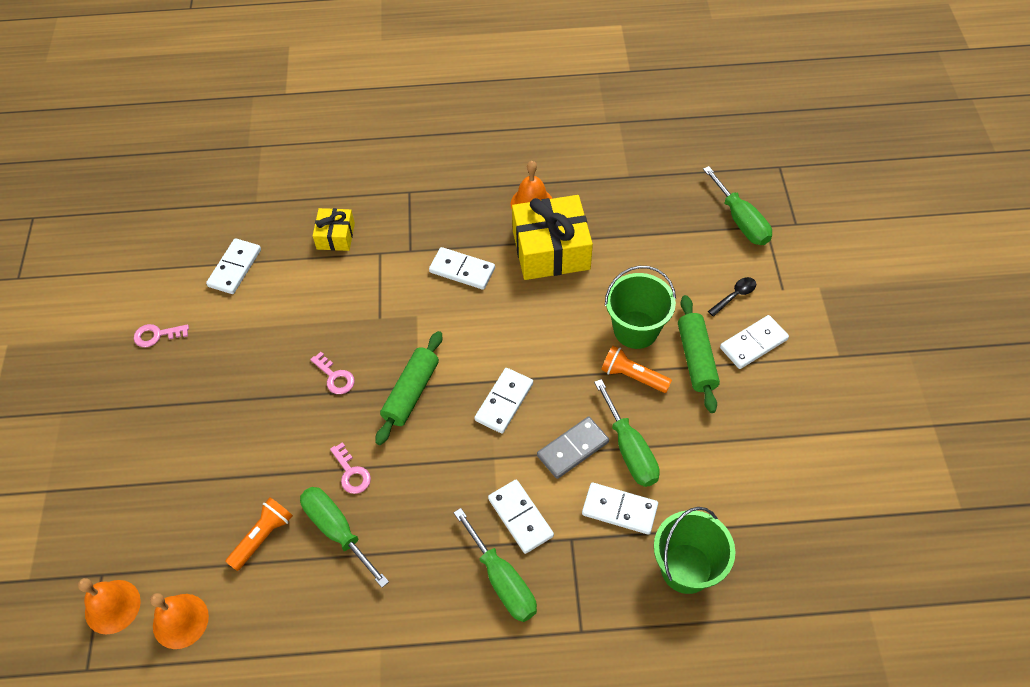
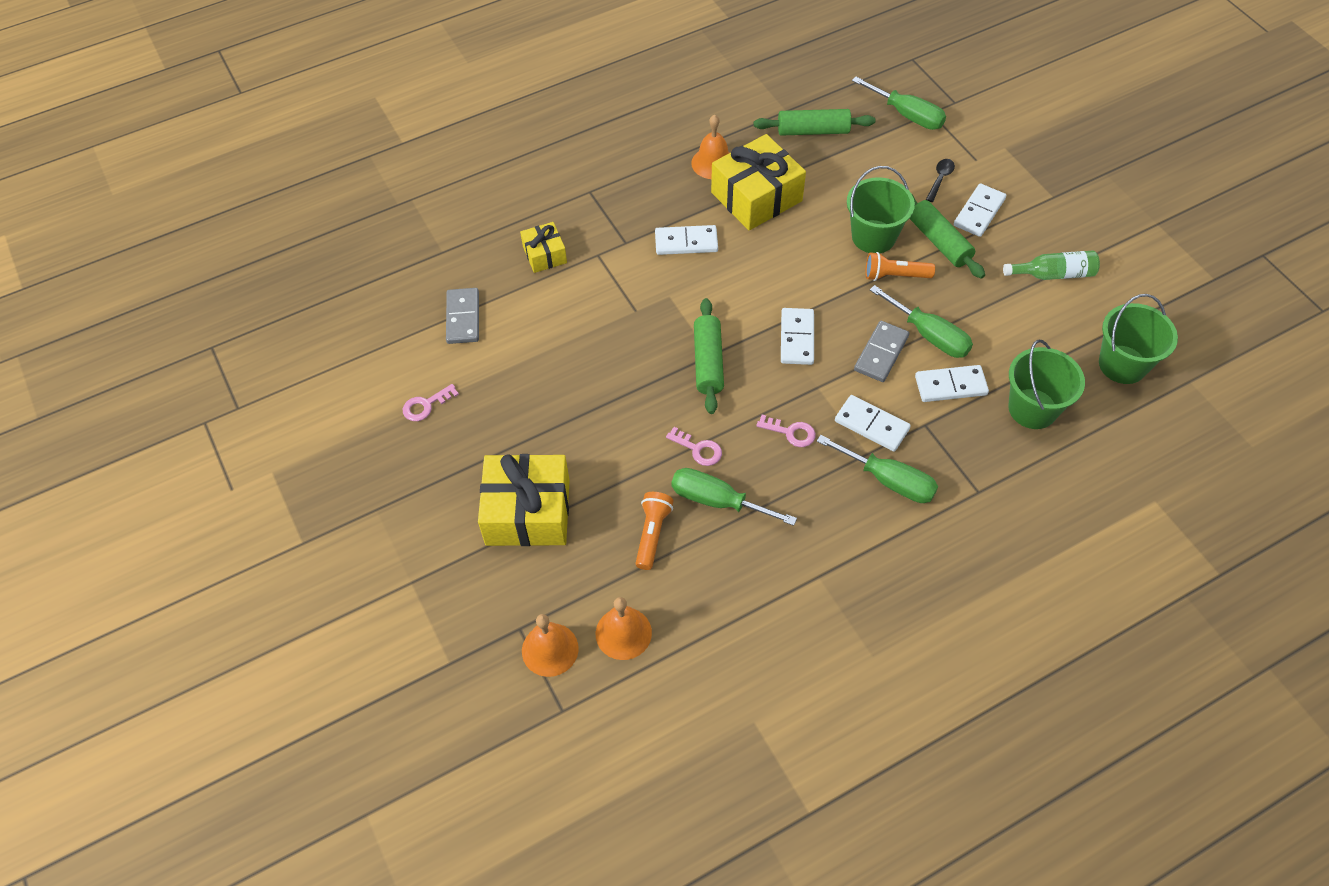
camera: 25 degrees left, 0 degrees up
white domino [206,238,261,294] -> grey domino [446,288,479,344]
pink key [310,352,355,394] -> pink key moved to [756,415,816,447]
none -> yellow gift [478,454,570,546]
none -> green rolling pin [754,109,875,135]
none -> green bottle [1003,250,1100,280]
none -> green bucket [1099,294,1178,384]

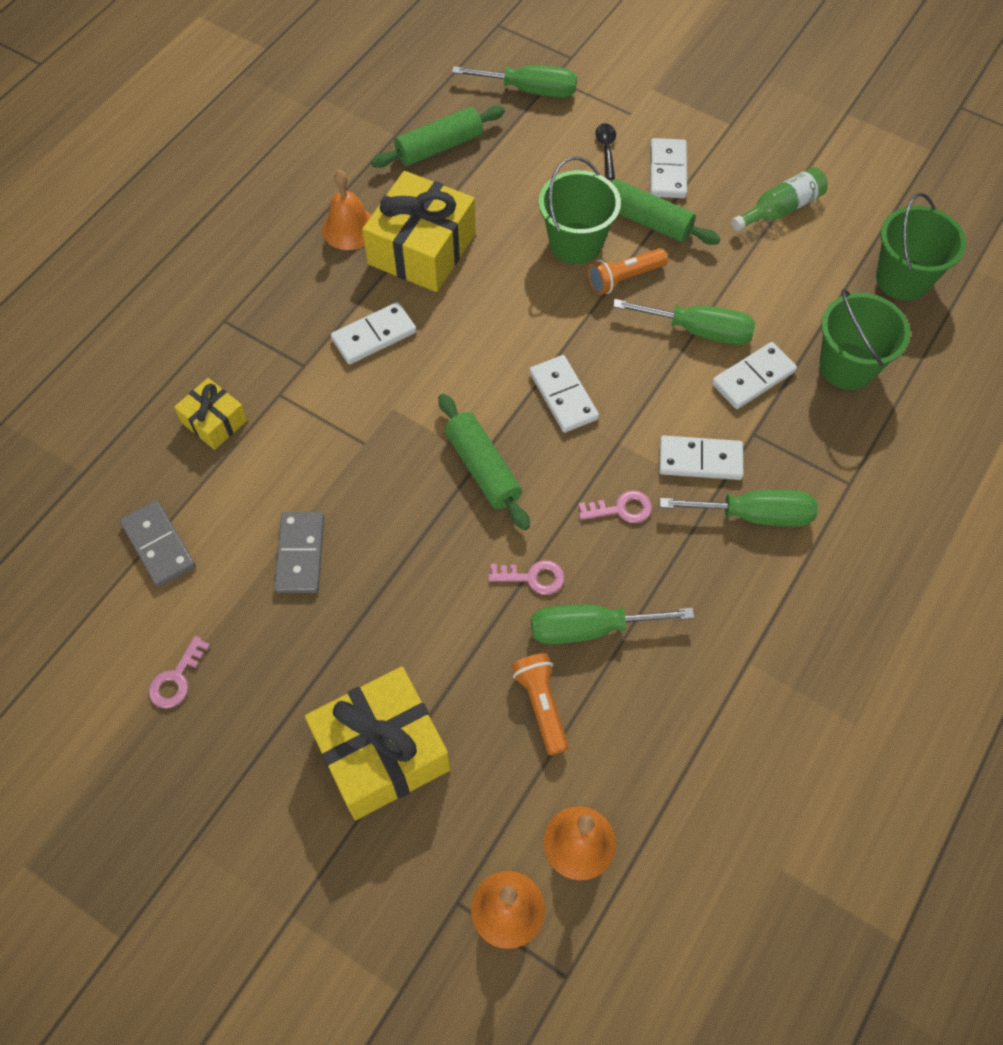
camera: 30 degrees left, 5 degrees up
grey domino [854,321,909,382] -> grey domino moved to [274,512,324,593]

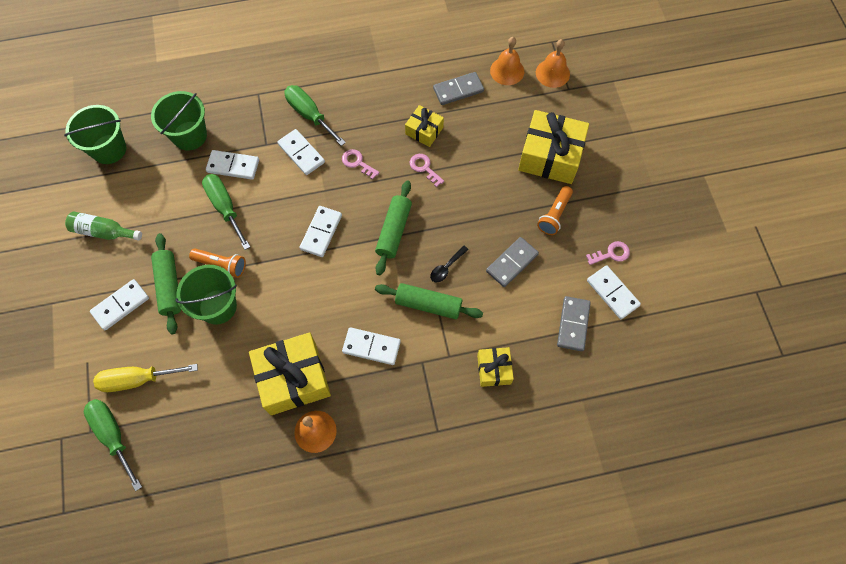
camera: 135 degrees left, 5 degrees up
green rolling pin [371,106,505,168] -> green rolling pin moved to [375,283,483,319]
orange flashlight [511,653,568,755] -> orange flashlight moved to [537,186,573,235]
green screwdriver [531,604,694,644] -> yellow gift [405,105,444,147]
black spoon [595,123,616,180] -> black spoon moved to [430,246,469,282]
none -> yellow screwdriver [93,364,198,392]
none -> grey domino [433,72,484,105]
none -> white domino [587,265,641,319]

